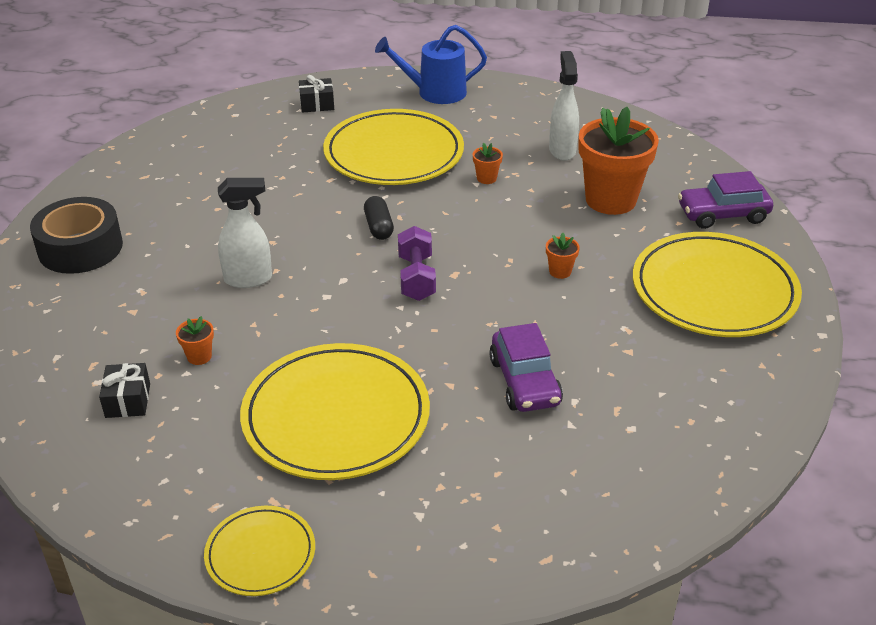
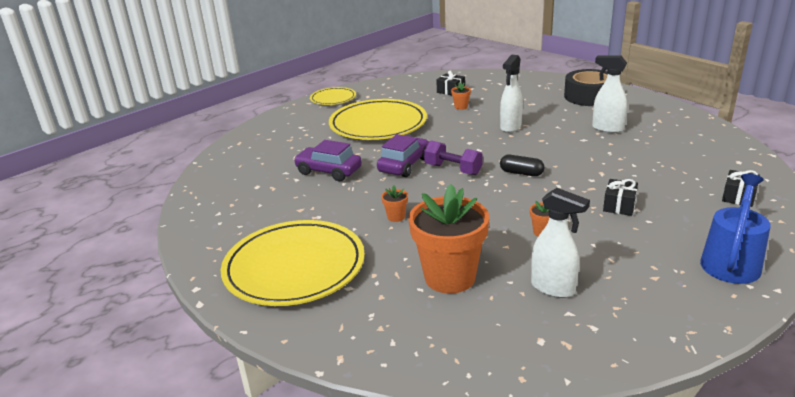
camera: 130 degrees right, 10 degrees down
yellow plate [323,109,464,185] -> black gift [603,179,638,216]
purple car [678,171,773,229] -> purple car moved to [377,134,429,177]
none -> white spray bottle [592,55,627,133]

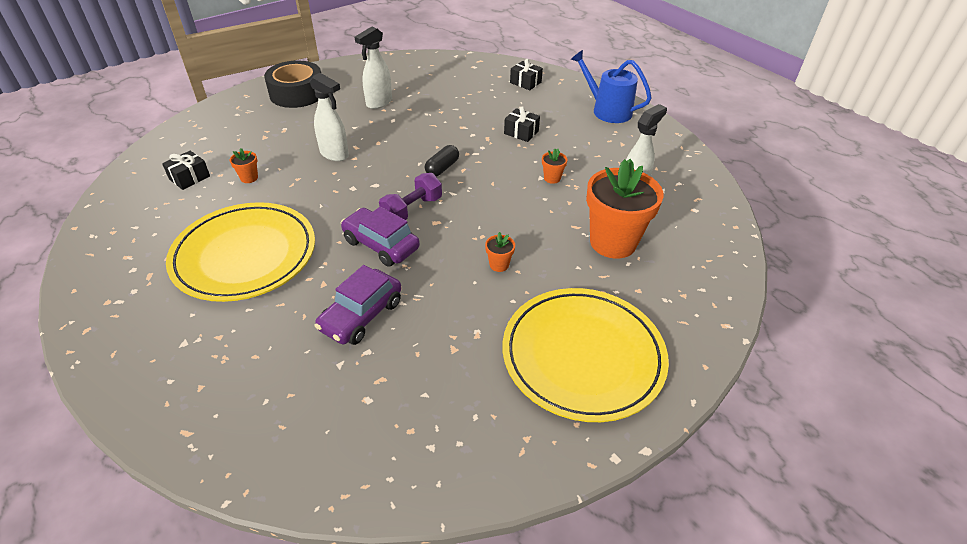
camera: 85 degrees left, 15 degrees up
yellow plate [310,87,356,105] -> none

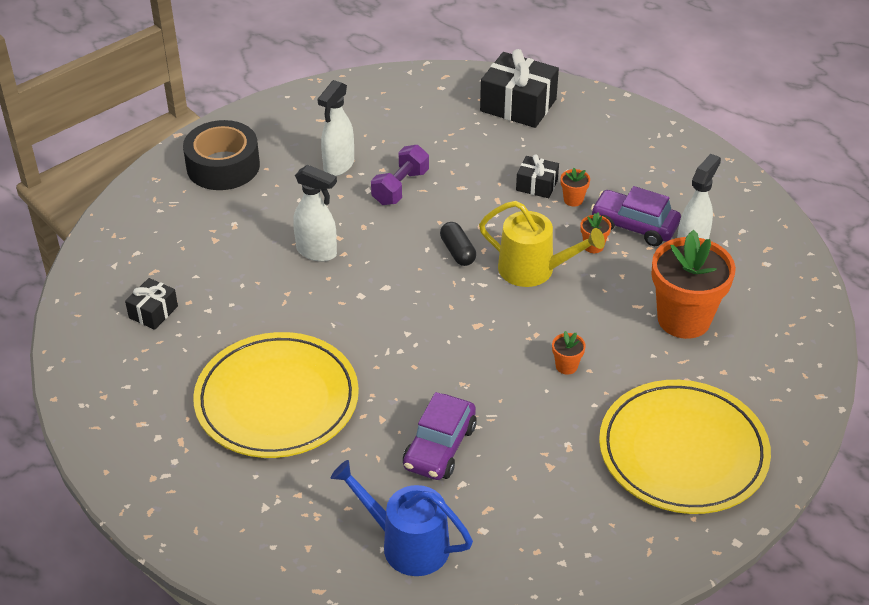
camera: 10 degrees left, 0 degrees up
orange flower pot [230,148,258,183] -> orange flower pot moved to [561,168,590,207]
purple car [341,207,420,267] -> purple car moved to [591,186,681,246]
purple dumbbell [379,173,442,220] -> purple dumbbell moved to [371,145,429,205]
black capsule [425,145,459,177] -> black capsule turned 45 degrees counterclockwise [440,222,476,266]
black gift [510,59,543,90] -> black gift [480,49,559,128], size x1.86
blue watering can [571,50,652,123] -> blue watering can moved to [331,460,473,576]
none -> yellow watering can [479,201,605,287]

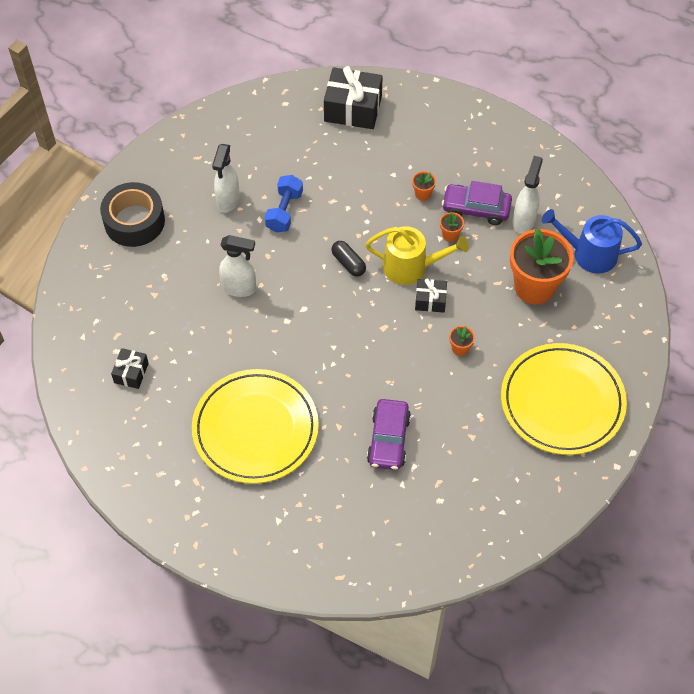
camera: 15 degrees left, 15 degrees up
blue watering can [331,460,473,576] -> blue watering can moved to [542,209,642,274]
purple dumbbell [371,145,429,205] -> blue dumbbell [265,175,303,233]
black gift [516,154,559,198] -> black gift moved to [415,278,447,313]

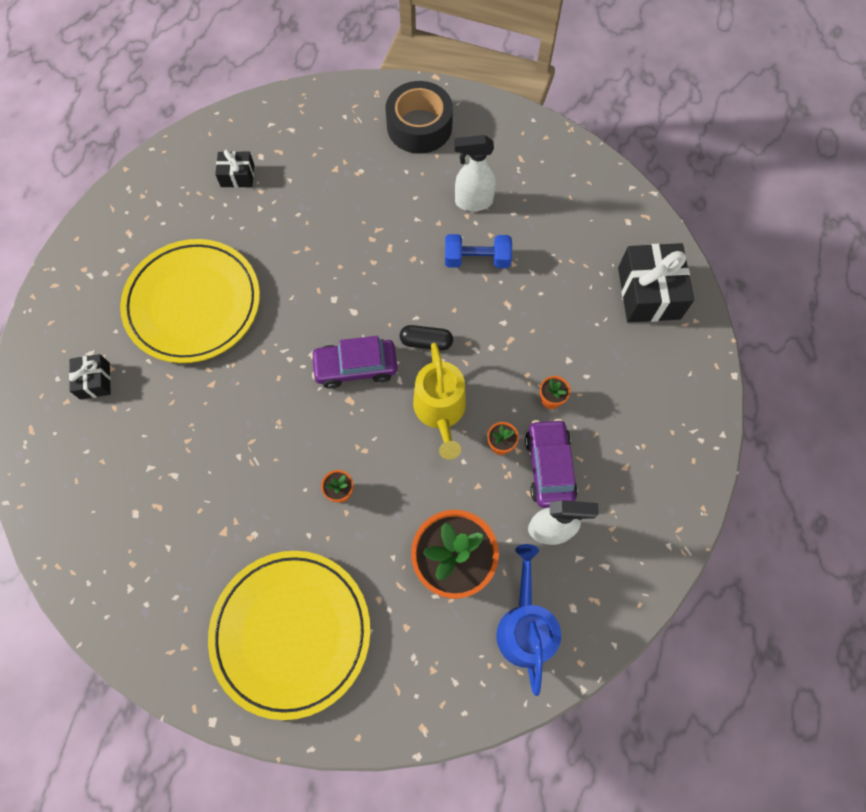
camera: 75 degrees right, 10 degrees up
white spray bottle [219,235,256,297] -> none
black capsule [331,241,366,277] -> black capsule turned 60 degrees clockwise [400,325,453,350]
purple car [367,399,411,470] -> purple car moved to [310,336,398,389]
black gift [415,278,447,313] -> black gift moved to [69,354,111,399]

